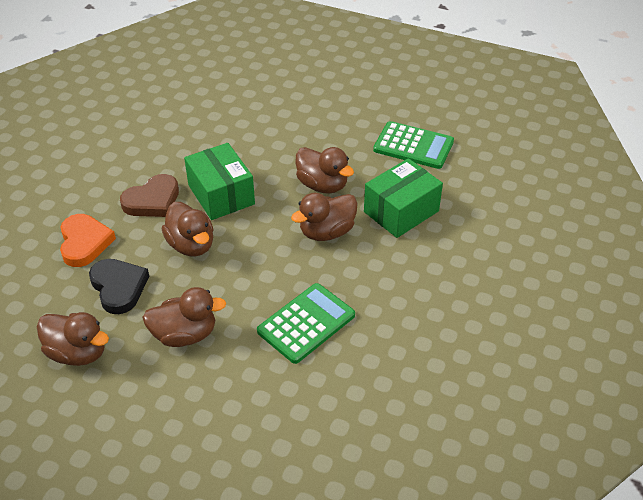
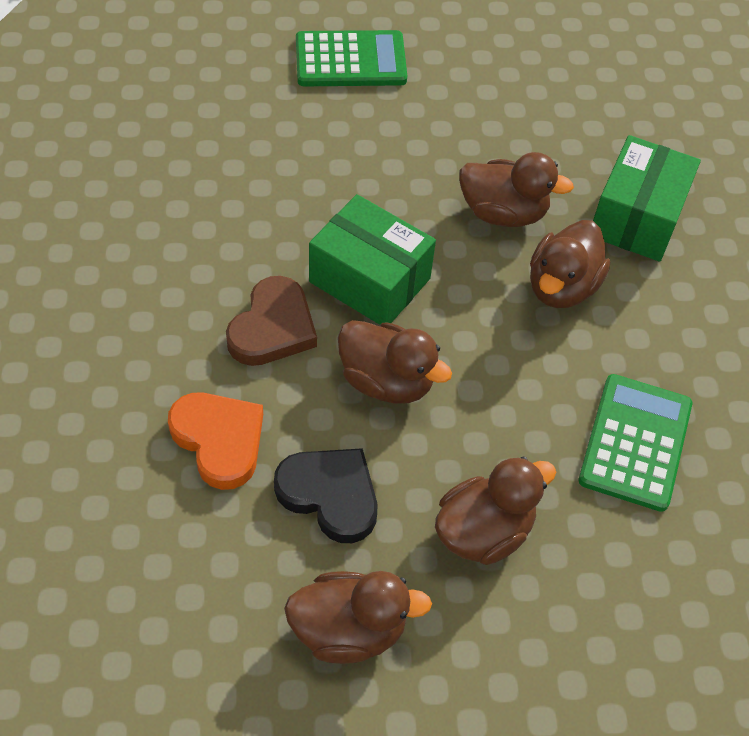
camera: 30 degrees left, 10 degrees up
green calculator [373,121,454,169] -> green calculator moved to [296,30,407,86]

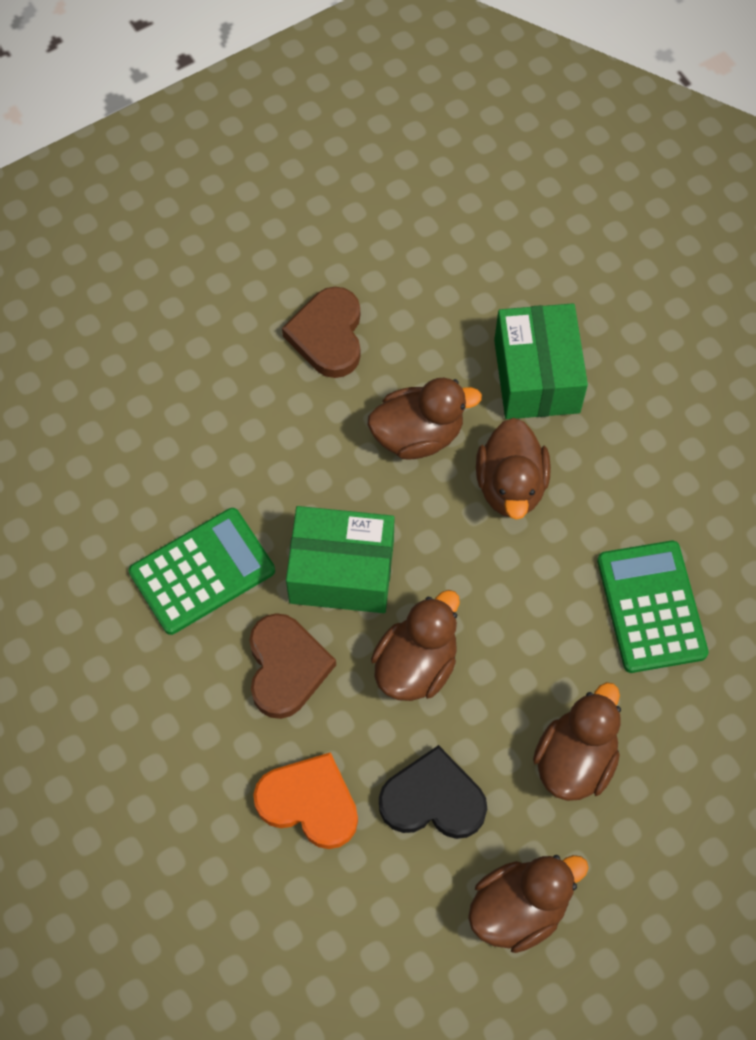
camera: 25 degrees left, 10 degrees up
green calculator [296,30,407,86] -> green calculator moved to [129,508,275,635]
brown duck [338,320,452,404] -> brown duck turned 60 degrees counterclockwise [371,590,460,701]
none -> brown heart [282,287,361,378]

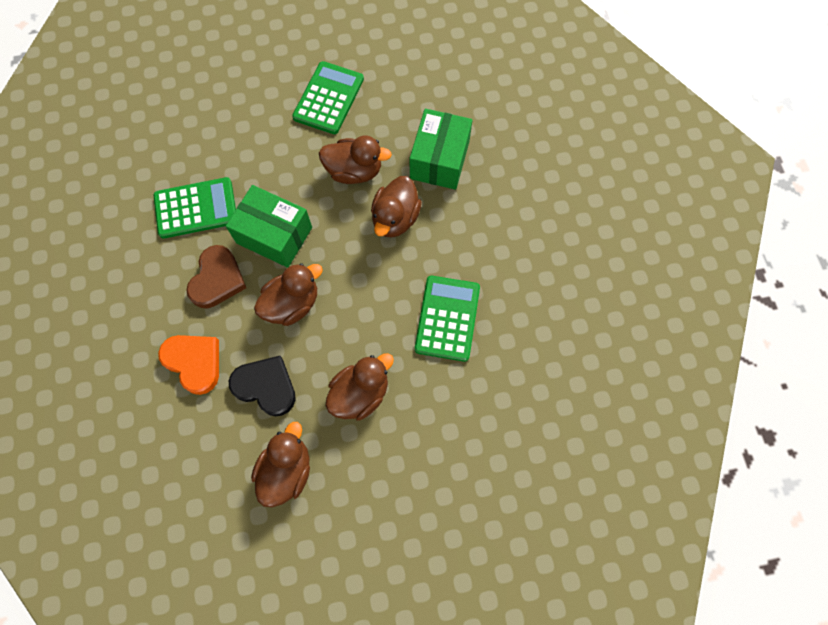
camera: 20 degrees right, 5 degrees up
brown heart [282,287,361,378] -> green calculator [292,61,364,134]
brown duck [468,855,589,953] -> brown duck turned 60 degrees counterclockwise [251,422,310,507]

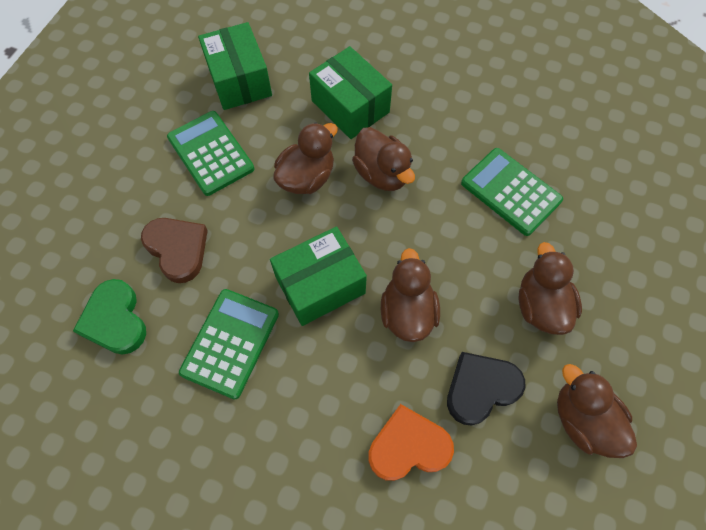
camera: 55 degrees left, 5 degrees down
brown heart [186,245,246,309] -> brown heart moved to [141,218,208,283]
none -> green heart [73,279,146,355]
none -> green box [198,22,272,110]

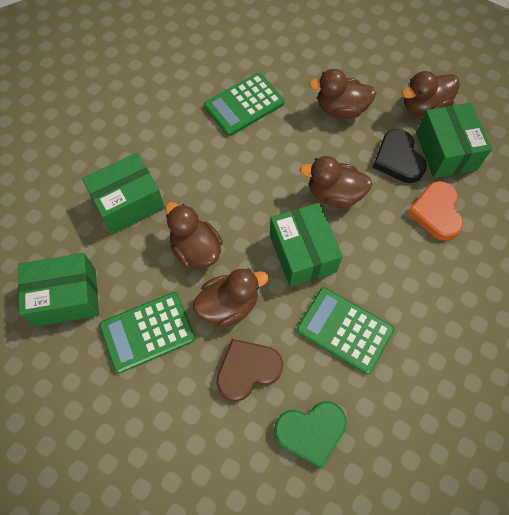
camera: 80 degrees left, 0 degrees up
brown duck [352,127,415,191] -> brown duck moved to [193,269,269,328]
none -> green box [416,103,492,178]

